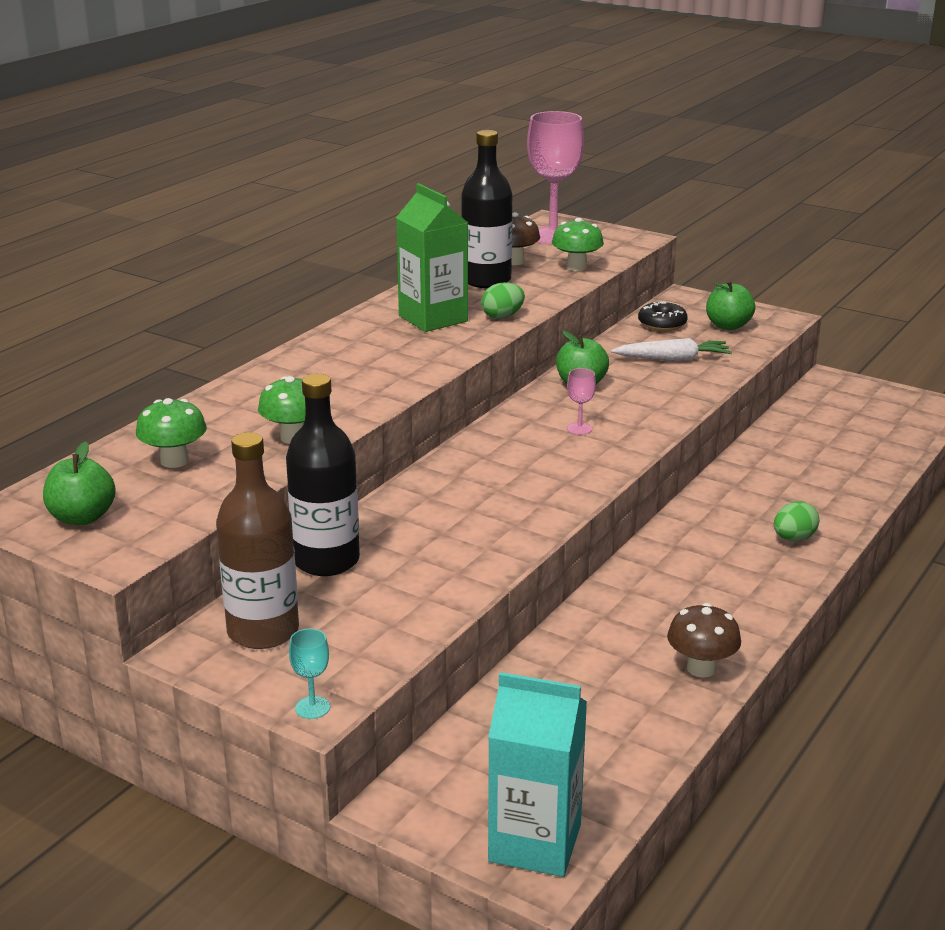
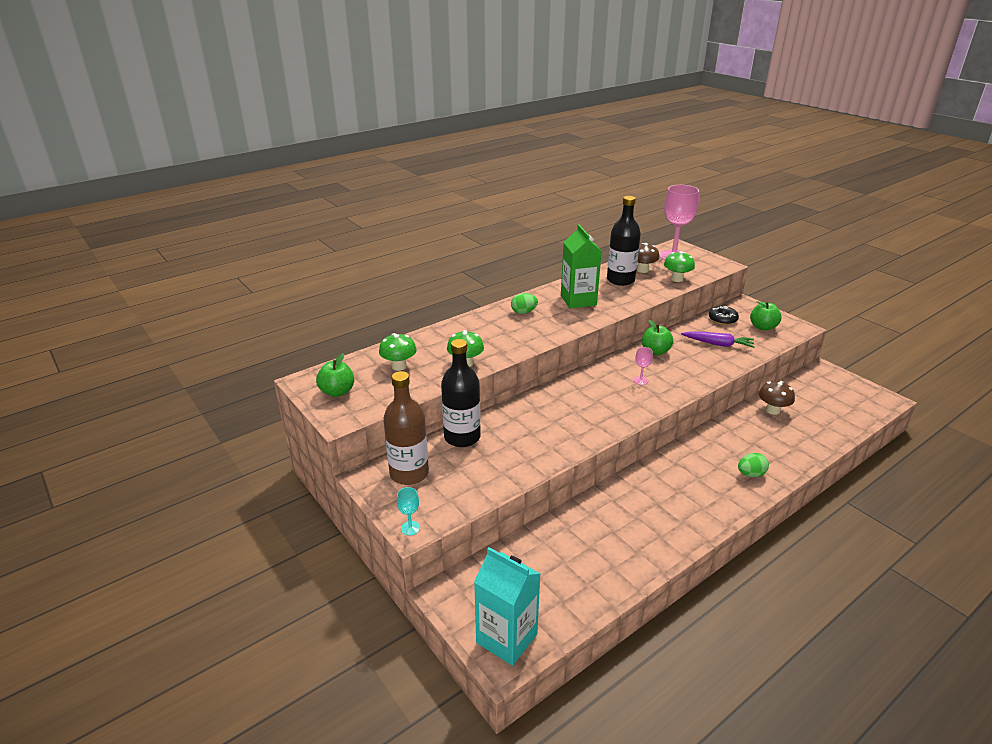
camera: 20 degrees right, 5 degrees up
green egg [481,282,525,319] -> green egg moved to [511,293,538,314]
white carrot [611,338,732,361] -> purple carrot [681,331,754,348]
brown mushroom [667,603,741,677] -> brown mushroom moved to [759,381,795,415]

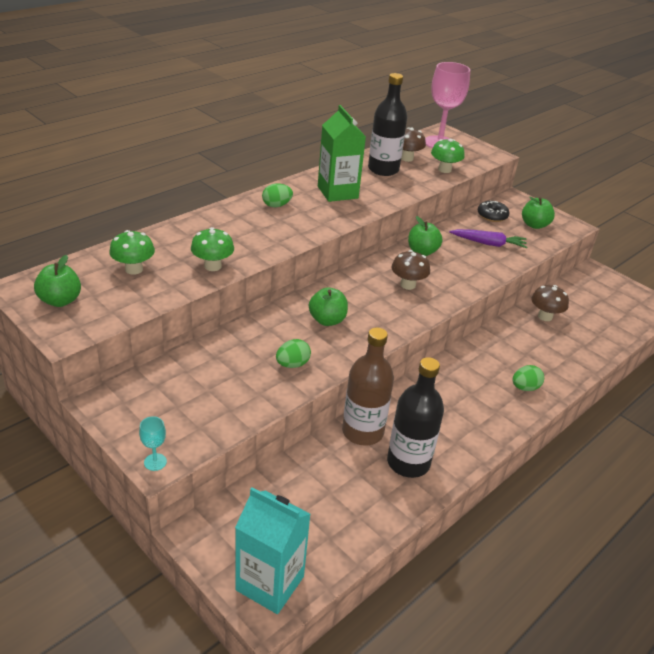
camera: 10 degrees left, 5 degrees up
brown bottle [383,371,429,485] -> brown bottle moved to [342,327,394,446]
black bottle [441,339,481,447] -> black bottle moved to [387,357,444,478]
pink goblet [633,347,653,385] -> brown mushroom [391,250,430,290]
none -> green egg [276,339,311,368]
none -> green apple [309,287,348,326]

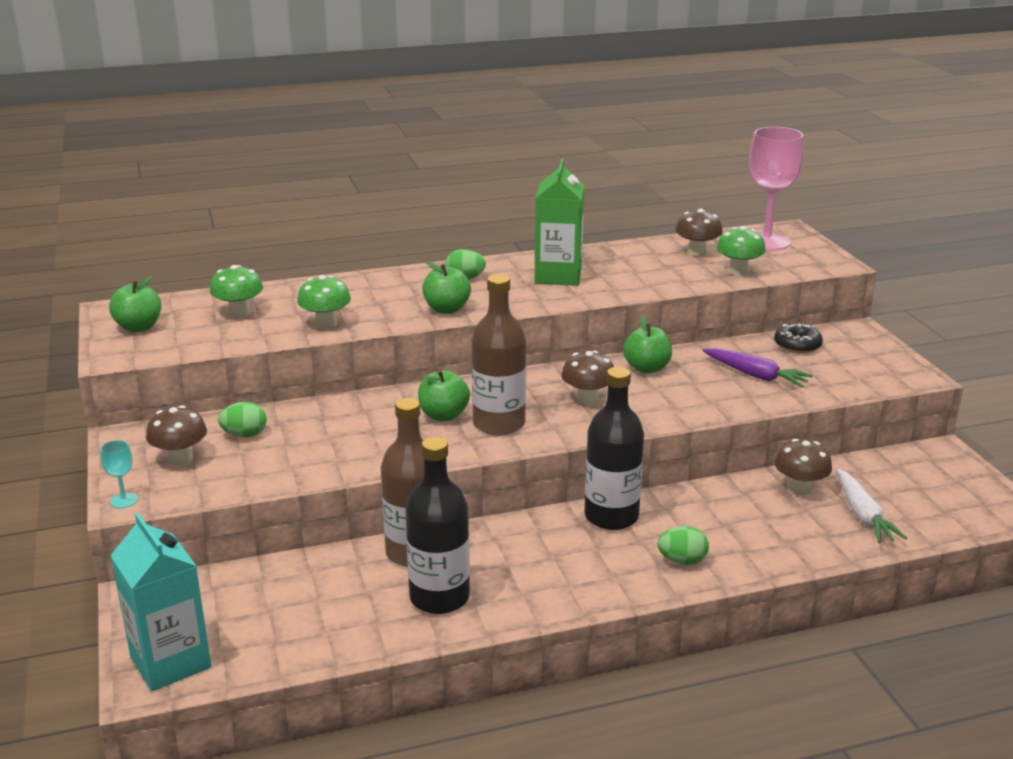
camera: 30 degrees right, 10 degrees down
green egg [276,339,311,368] -> green egg moved to [218,402,267,437]
black bottle [368,73,407,176] -> black bottle moved to [585,367,644,530]
green apple [522,197,555,229] -> green apple moved to [422,261,471,314]
none -> brown mushroom [146,405,207,466]
none -> brown bottle [472,274,526,435]
none -> white carrot [837,469,907,543]

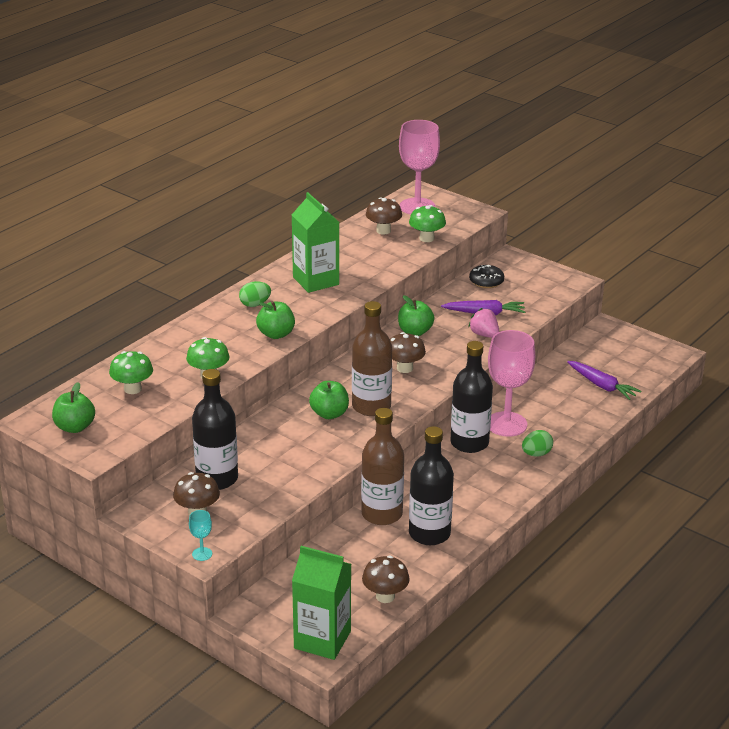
camera: 35 degrees left, 5 degrees up
turquoise carton [110,513,211,691] -> green carton [292,546,351,660]
green egg [218,402,267,437] -> black bottle [192,369,238,490]
brown mushroom [774,439,832,495] -> brown mushroom moved to [362,555,410,603]
white carrot [837,469,907,543] -> purple carrot [567,361,642,400]
none -> pink strawberry [468,308,499,338]
none -> pink goblet [488,330,535,437]

